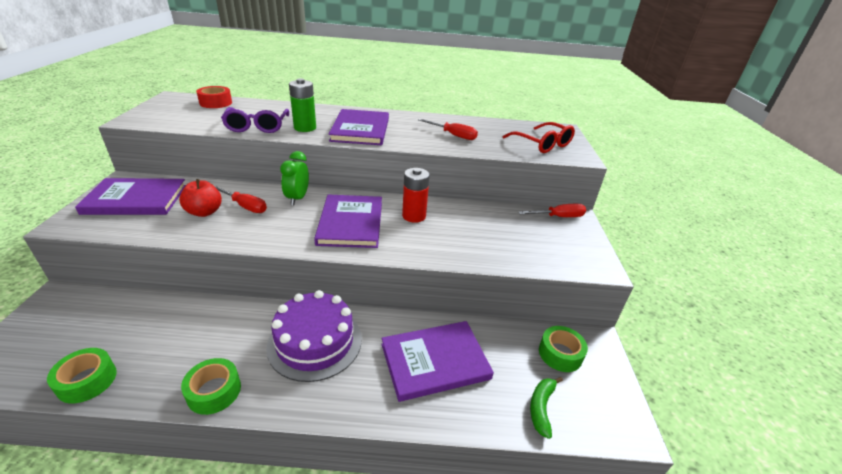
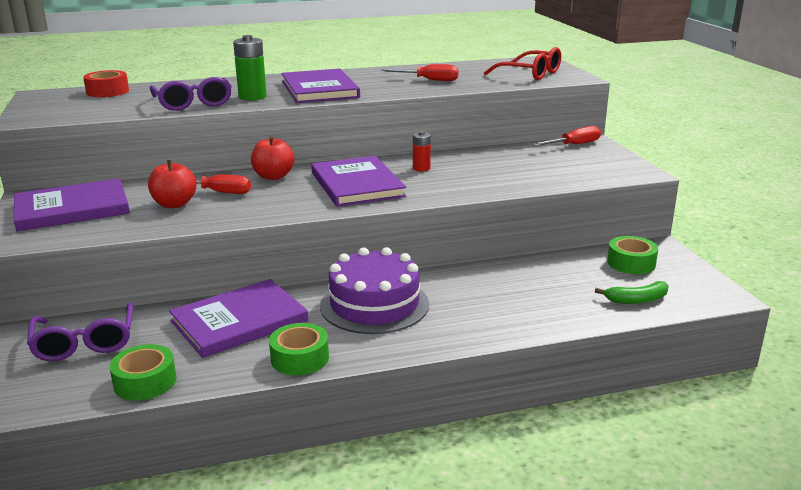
camera: 15 degrees left, 10 degrees down
green clock [280,151,309,205] -> red apple [251,136,295,180]
purple book [381,321,494,402] -> purple book moved to [169,279,308,358]
red battery [402,168,430,223] -> red battery [413,131,431,172], size x0.62
green banana [530,377,563,439] -> green banana turned 105 degrees counterclockwise [595,281,669,304]
none -> purple glasses [27,303,133,361]

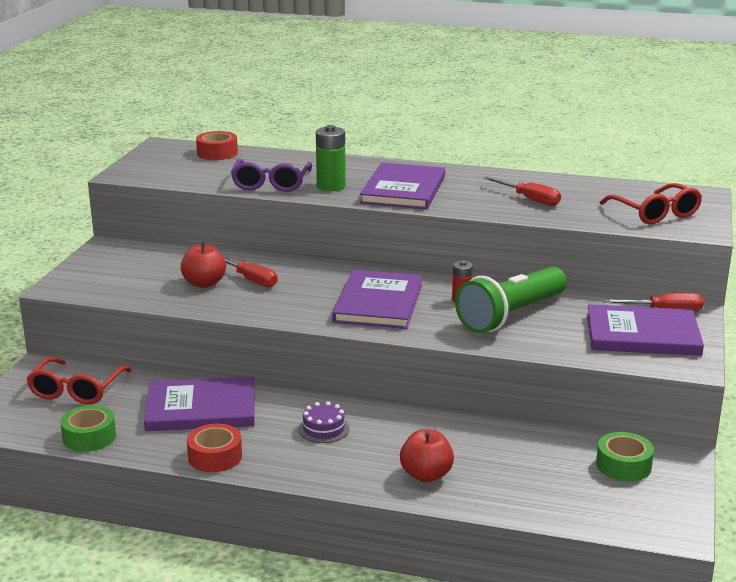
camera: 30 degrees right, 0 degrees up
purple book [14,178,130,231] -> purple book moved to [587,304,704,356]
purple glasses [27,303,133,361] -> red glasses [27,357,131,404]
red apple [251,136,295,180] -> red apple moved to [400,429,454,482]
green tape [269,323,329,375] -> red tape [187,424,242,472]
purple cake [320,247,429,334] -> purple cake [299,401,349,443], size x0.47
green banana [595,281,669,304] -> none
none -> green flashlight [455,266,567,333]

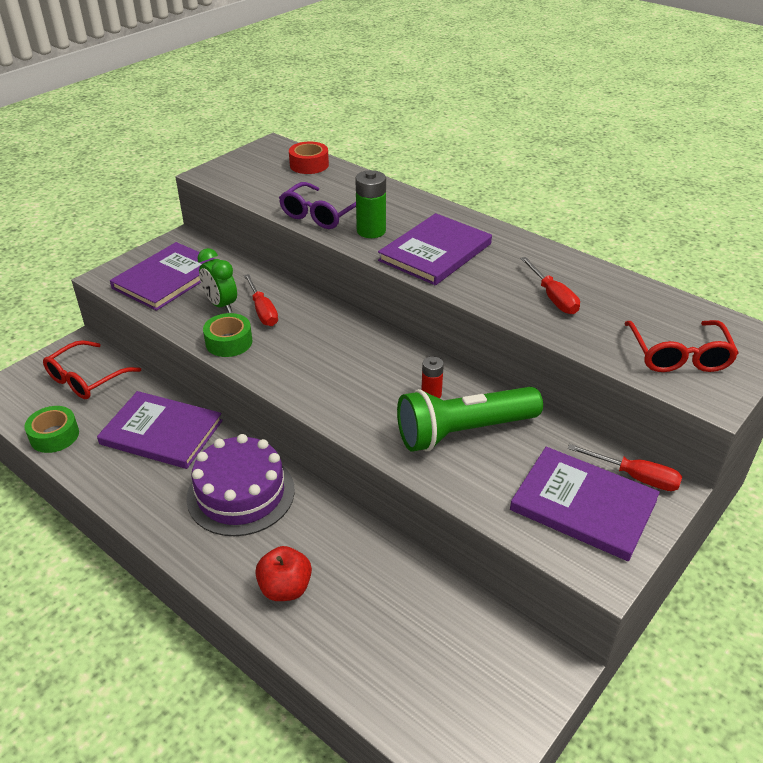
camera: 25 degrees right, 15 degrees up
red apple [180,242,226,288] -> green clock [197,248,237,313]
red tape [187,424,242,472] -> none
purple cake [299,401,349,443] -> purple cake [186,434,295,536], size x2.15
purple book [332,270,422,329] -> purple book moved to [110,242,214,311]
green tape [596,432,654,481] -> green tape moved to [203,313,253,357]

